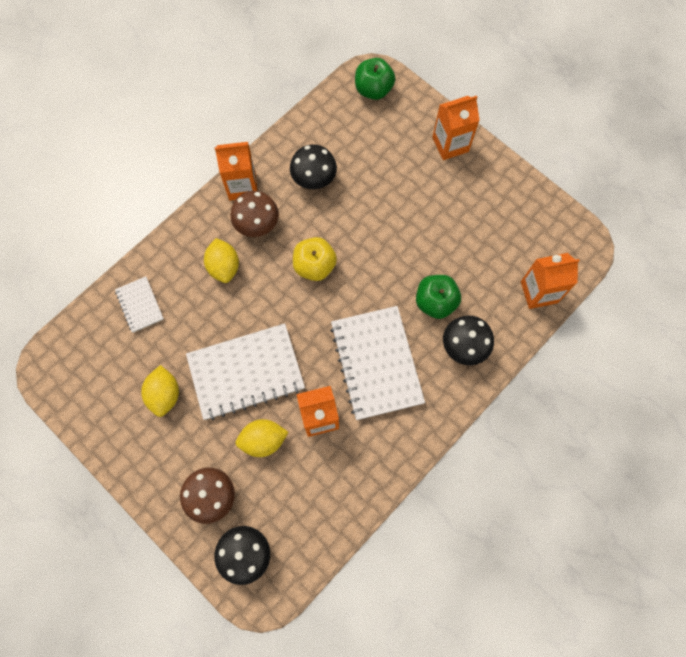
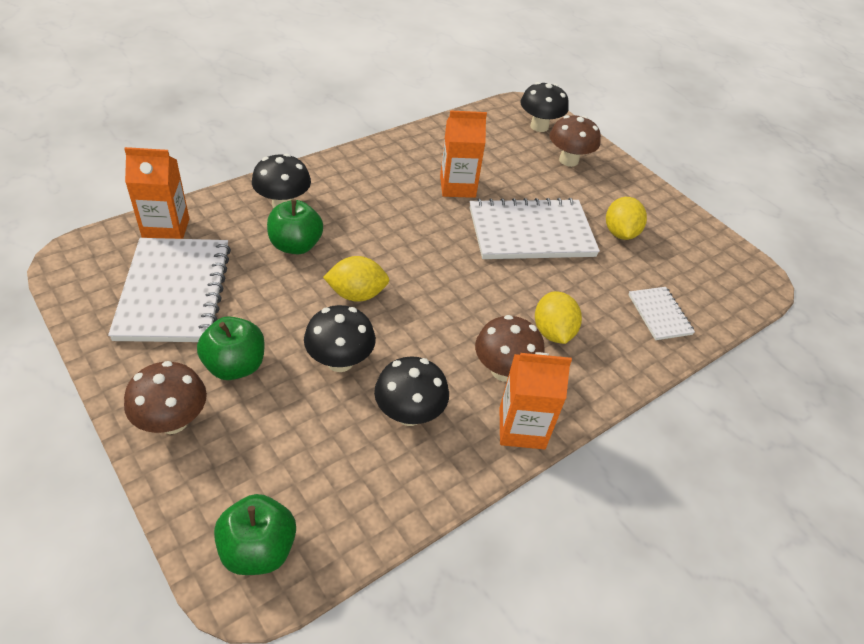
camera: 175 degrees left, 25 degrees down
yellow lemon [236,419,289,457] -> yellow lemon moved to [323,256,389,302]
yellow apple [293,237,337,281] -> none
white notebook [330,306,425,420] -> white notebook moved to [108,238,231,342]
orange carton [432,96,480,160] -> brown mushroom [124,361,207,434]
none -> green apple [197,316,265,380]
none -> black mushroom [304,305,376,372]

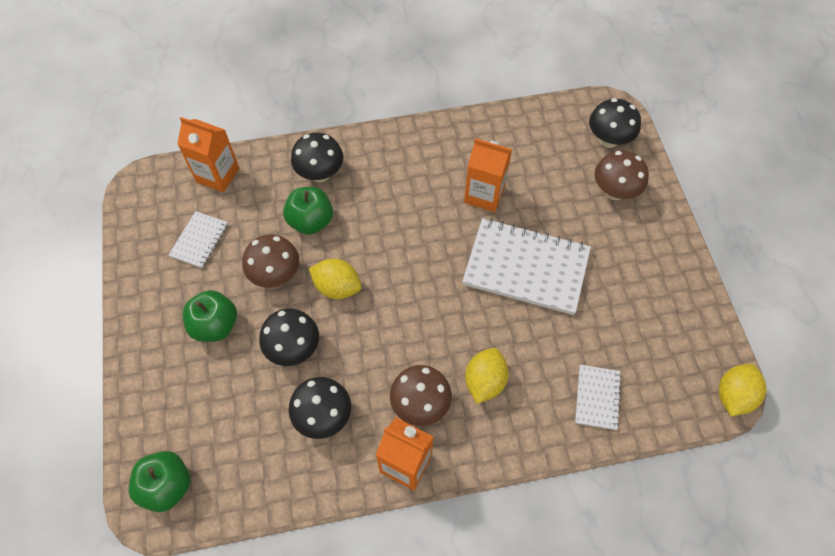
camera: 30 degrees right, 15 degrees up
white notebook [108,238,231,342] -> white notebook [169,211,228,268], size x0.49
brown mushroom [124,361,207,434] -> brown mushroom moved to [242,234,299,288]
yellow lemon [606,197,647,240] -> yellow lemon moved to [719,364,767,416]

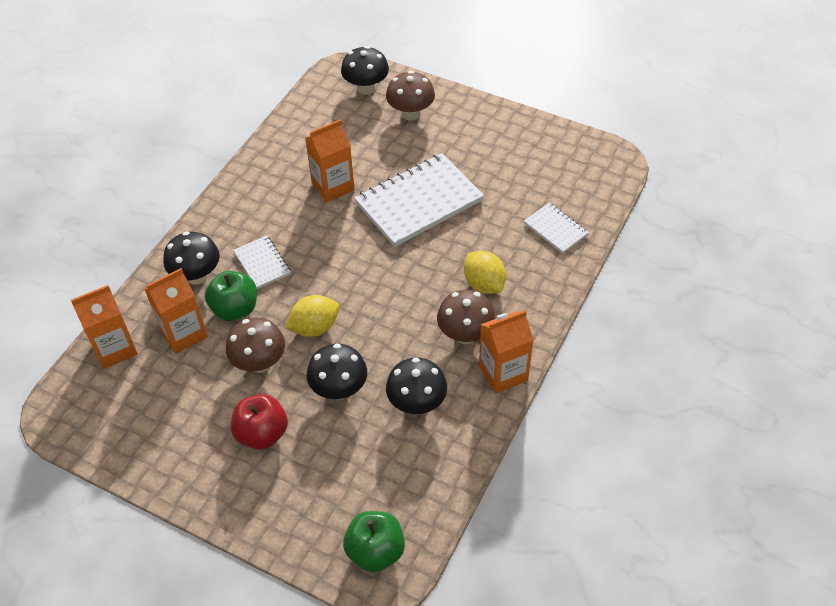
camera: 50 degrees left, 10 degrees down
white notebook [169,211,228,268] -> white notebook moved to [233,235,291,289]
green apple [182,290,237,342] -> red apple [231,394,288,450]
yellow lemon [719,364,767,416] -> none
none -> orange carton [144,268,208,354]

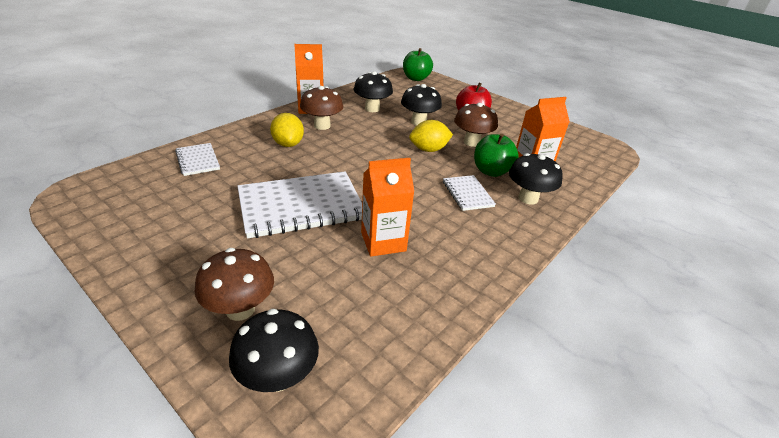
camera: 170 degrees left, 15 degrees down
orange carton [71,285,138,369] -> none

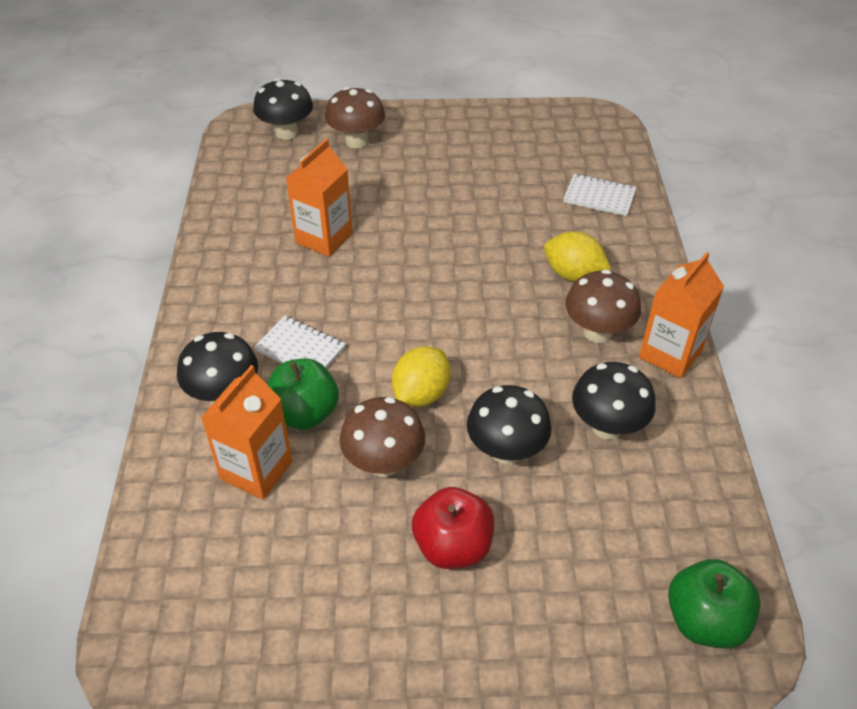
camera: 140 degrees right, 10 degrees up
white notebook [237,171,362,238] -> none

